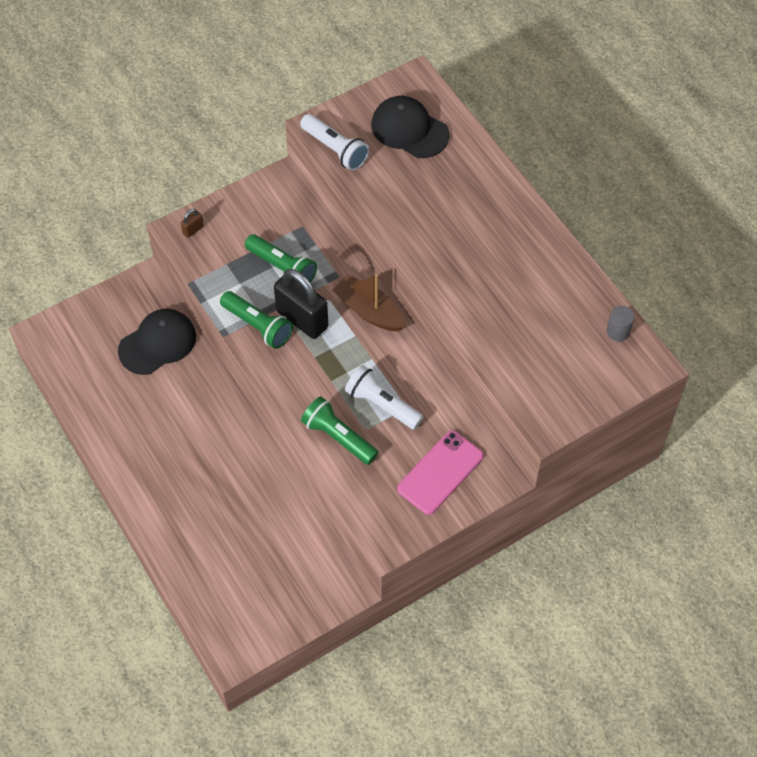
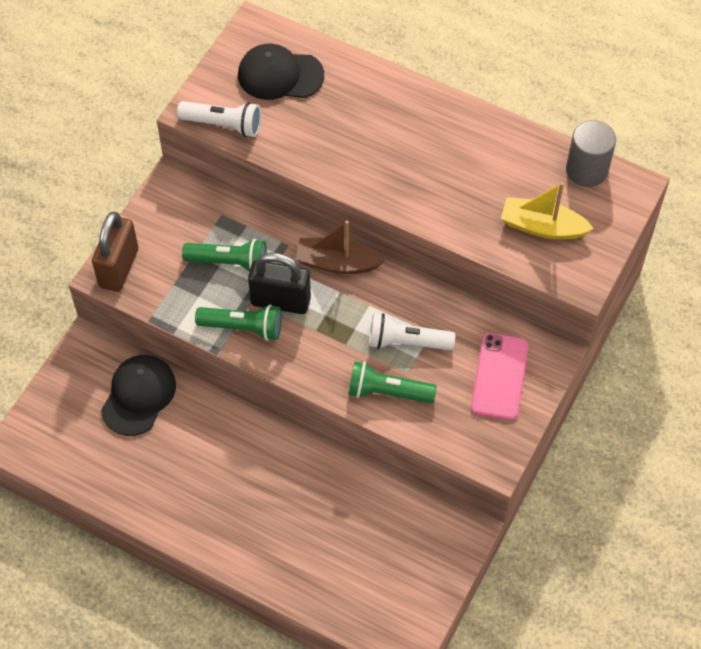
camera: 30 degrees left, 0 degrees up
brown padlock [181,209,204,238] -> brown padlock [92,212,138,292], size x2.41
grey cylinder [607,306,634,341] -> grey cylinder [566,120,616,187], size x1.79
none -> yellow boat [501,182,594,240]

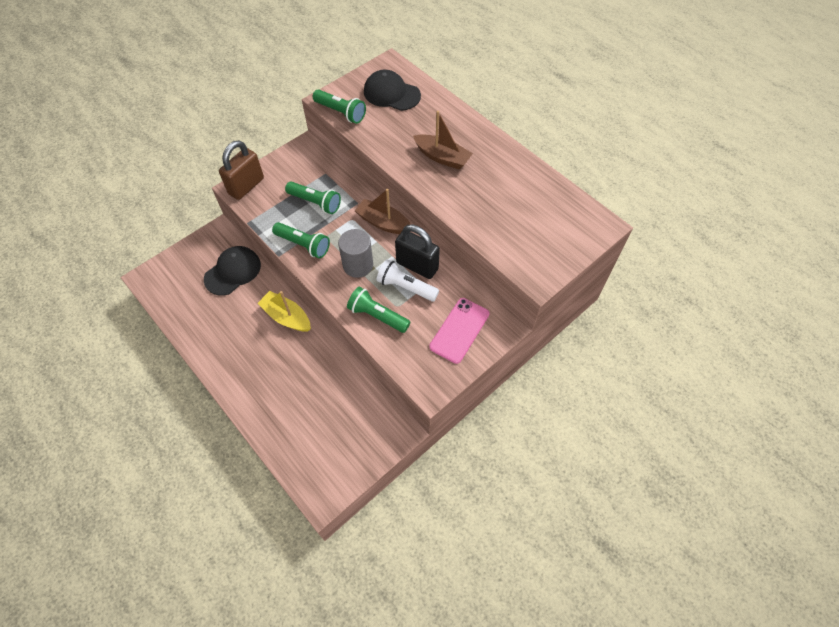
camera: 20 degrees right, 0 degrees up
white flashlight [177,101,261,137] -> green flashlight [313,89,366,124]
black padlock [248,252,311,314] -> black padlock moved to [395,225,440,279]
yellow boat [501,182,594,240] -> yellow boat moved to [257,291,311,331]
grey cylinder [566,120,616,187] -> grey cylinder moved to [338,229,373,278]
none -> brown boat [413,111,473,170]

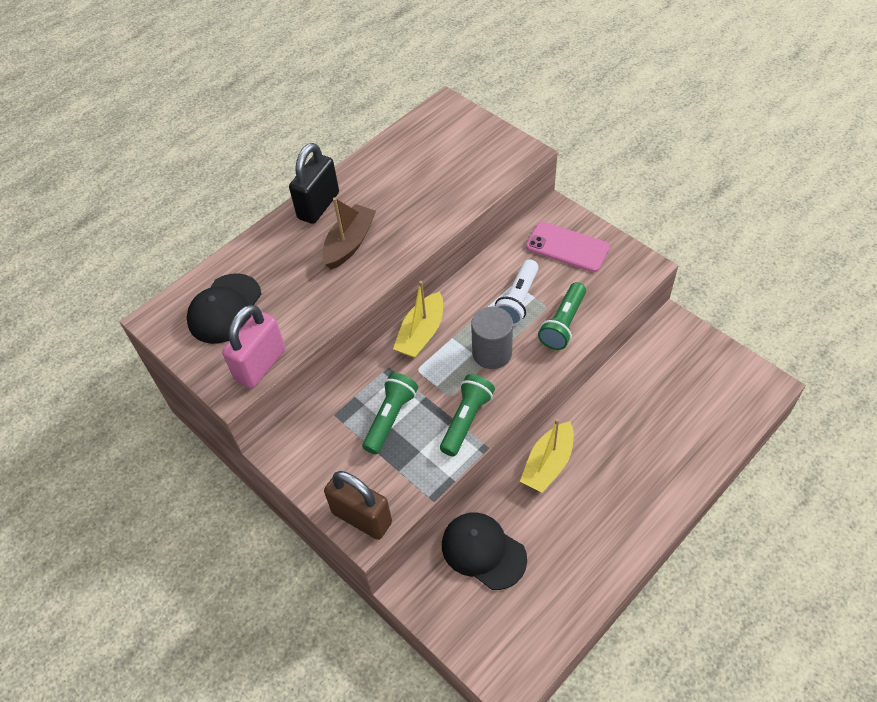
camera: 90 degrees left, 5 degrees down
green flashlight [313,89,366,124] -> pink padlock [222,305,285,389]
brown boat [355,189,411,234] -> yellow boat [393,281,443,358]
black padlock [395,225,440,279] -> black padlock moved to [289,143,339,224]

